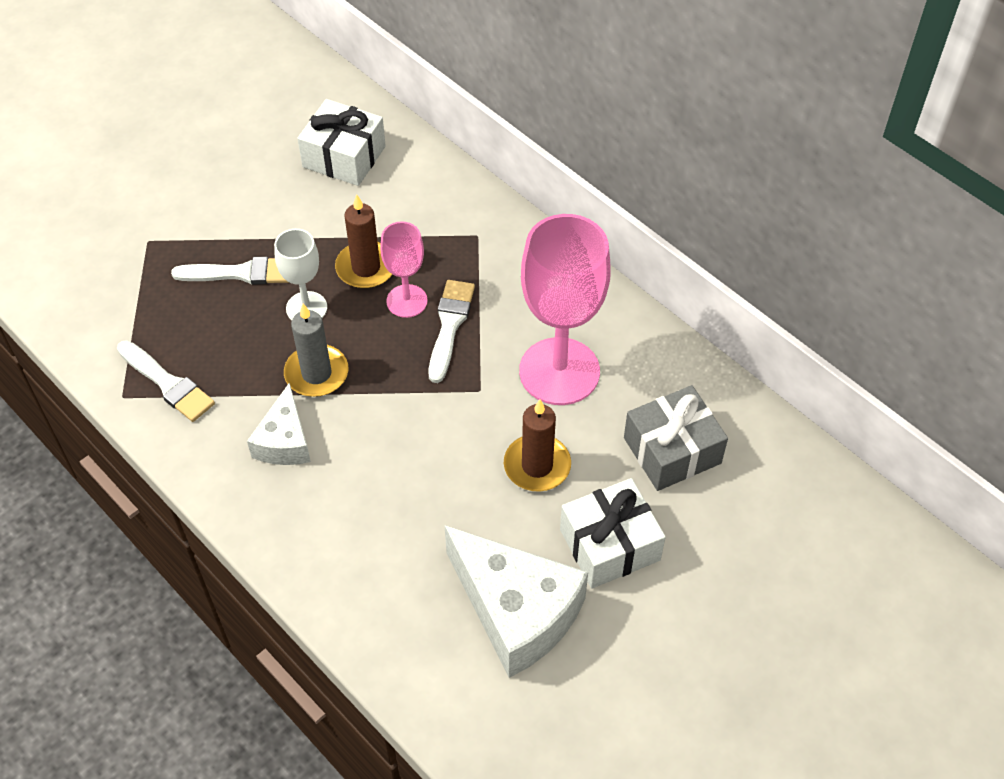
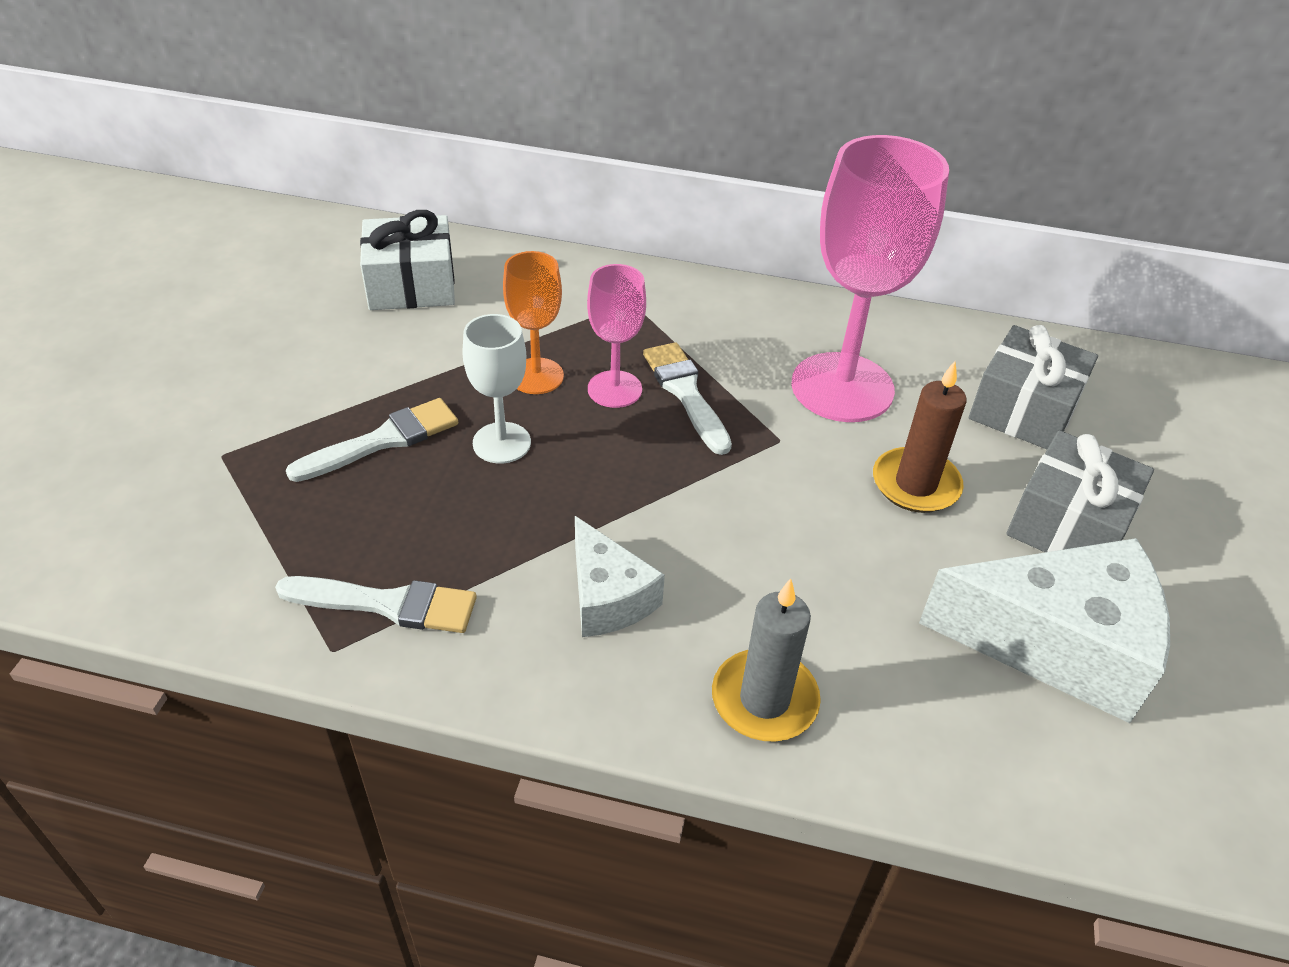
camera: 35 degrees left, 10 degrees down
grey candle [284,304,348,397] -> grey candle moved to [712,578,821,742]
brown candle [335,194,392,289] -> orange goblet [503,251,564,394]
white gift [560,478,666,589] -> grey gift [1006,430,1154,552]

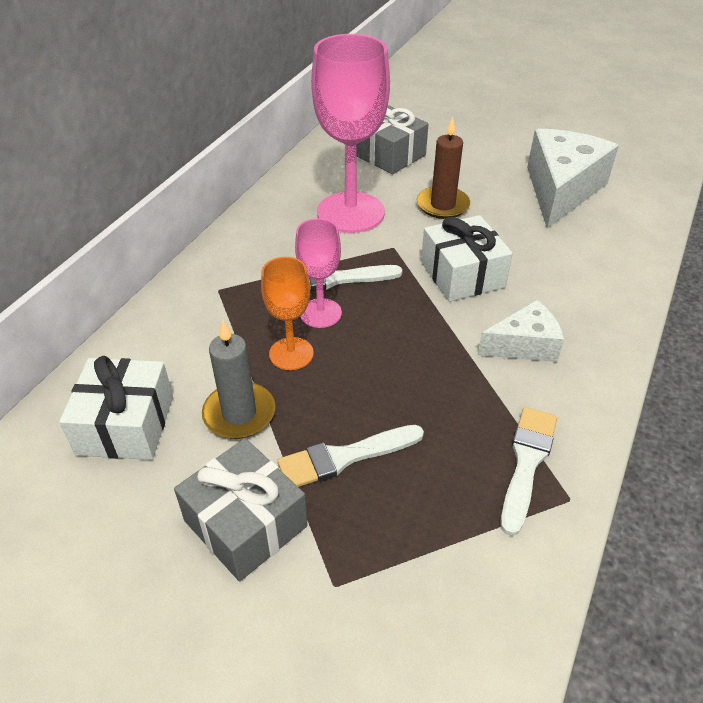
camera: 75 degrees left, 0 degrees up
white brush [286,398,458,482] -> white brush turned 90 degrees counterclockwise [277,425,424,487]
white goblet [463,314,531,464] -> none
grey candle [712,578,821,742] -> grey candle moved to [202,320,275,439]
grey gift [1006,430,1154,552] -> grey gift moved to [174,438,308,582]
none -> white gift [421,215,513,302]

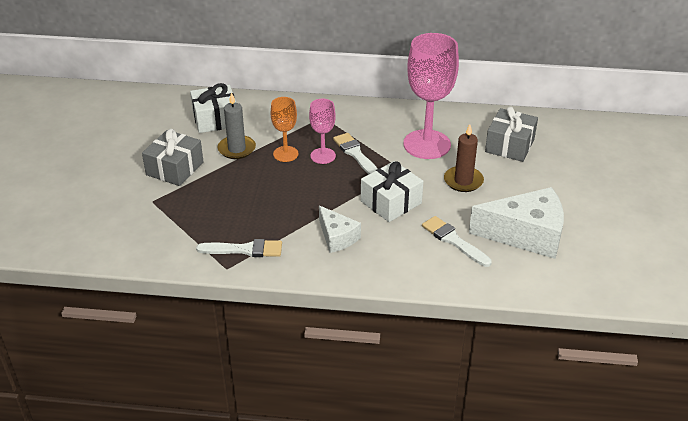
camera: 70 degrees right, 5 degrees down
white brush [277,425,424,487] -> white brush moved to [422,216,492,267]

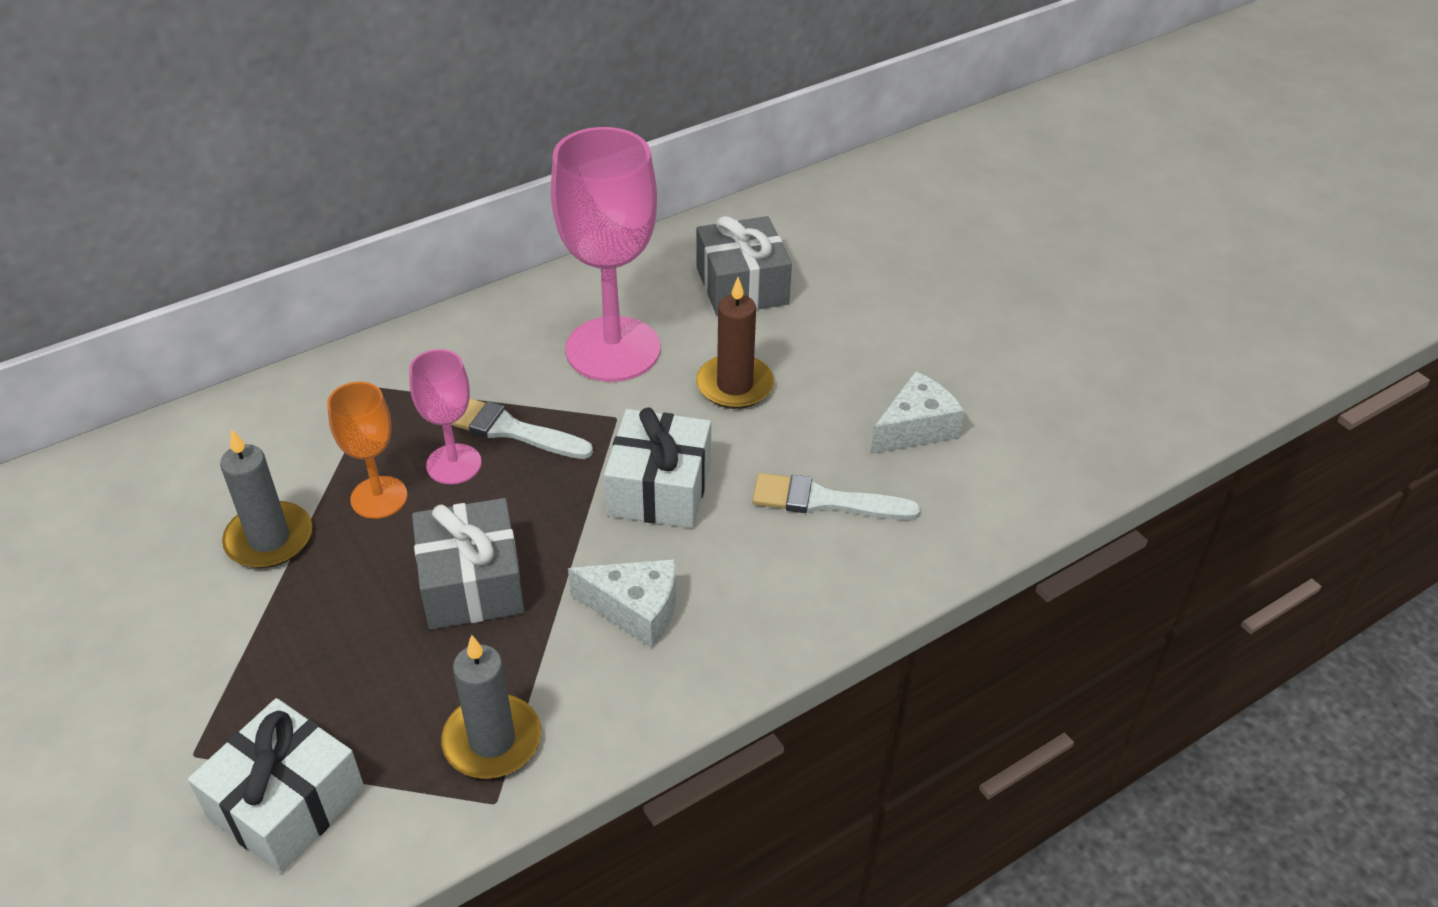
camera: 40 degrees left, 5 degrees up
grey gift [142,129,204,186] -> grey gift moved to [412,498,525,630]
white gift [190,83,236,133] -> white gift moved to [188,698,365,874]
white brush [196,239,282,257] -> grey candle [441,635,541,779]
white cheese [469,187,564,259] -> white cheese [870,371,965,454], size x0.56

